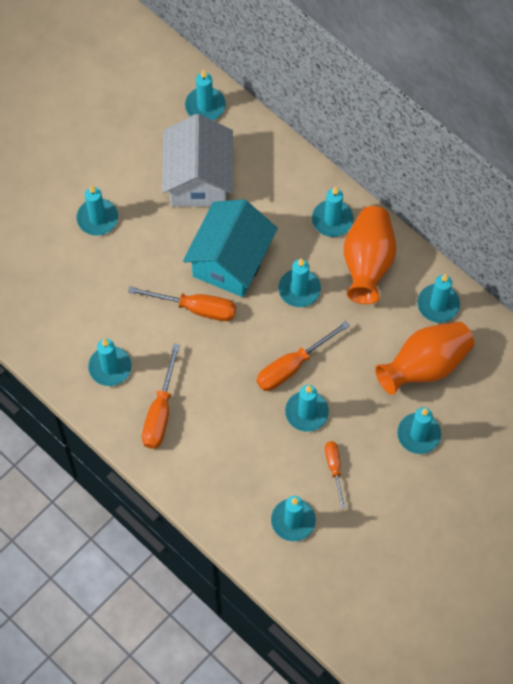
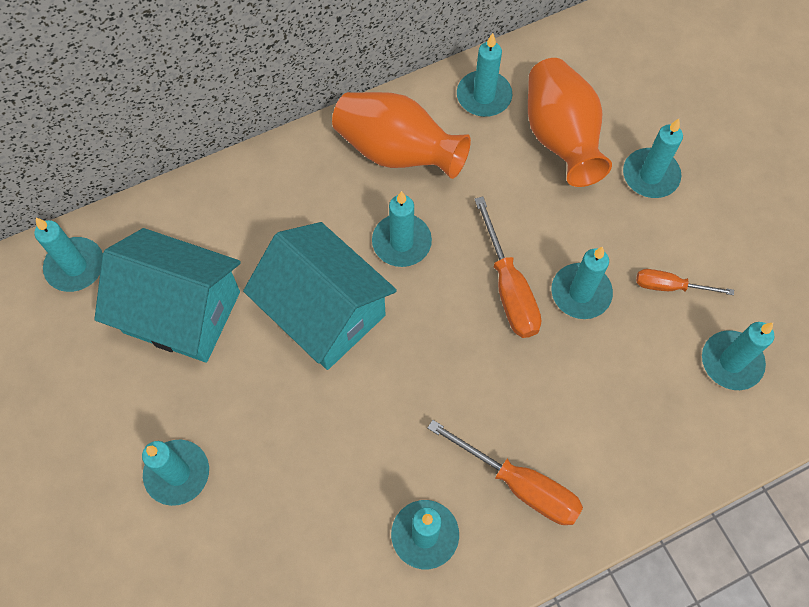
camera: 70 degrees left, 0 degrees up
orange screwdriver [128,286,236,321] -> none
white house [162,114,233,207] -> turquoise house [94,228,241,363]
turquoise candle [312,186,354,237] -> none

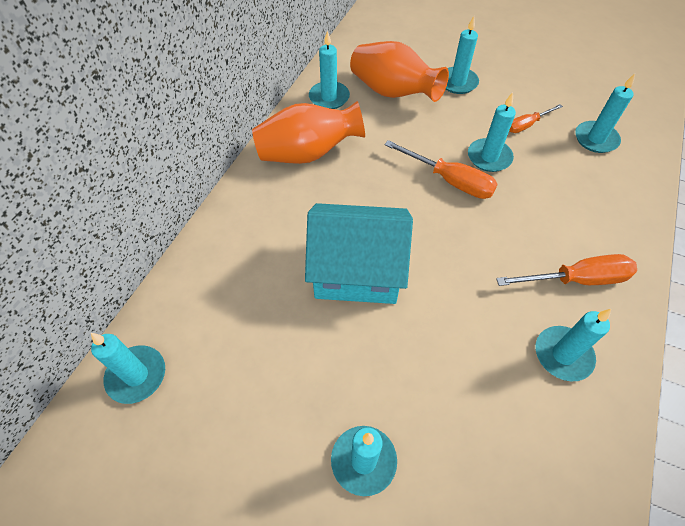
camera: 40 degrees left, 10 degrees down
turquoise house [94,228,241,363] -> none
turquoise candle [372,191,432,267] -> none

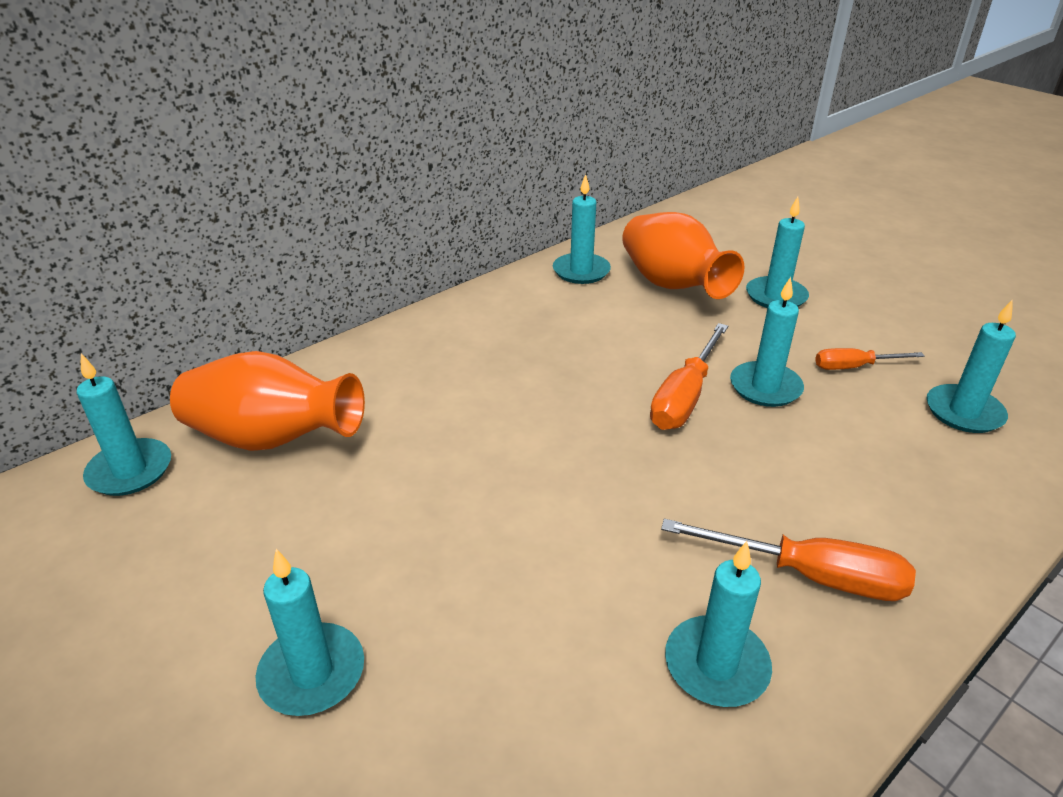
camera: 25 degrees right, 20 degrees down
orange vase [252,101,365,164] -> orange vase moved to [170,351,365,451]
turquoise house [305,203,413,304] -> none
orange screwdriver [385,140,498,199] -> orange screwdriver turned 60 degrees clockwise [650,323,728,430]

